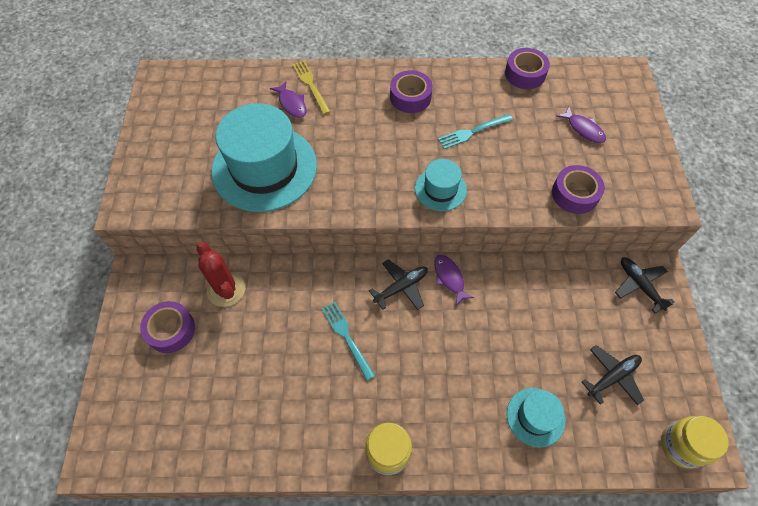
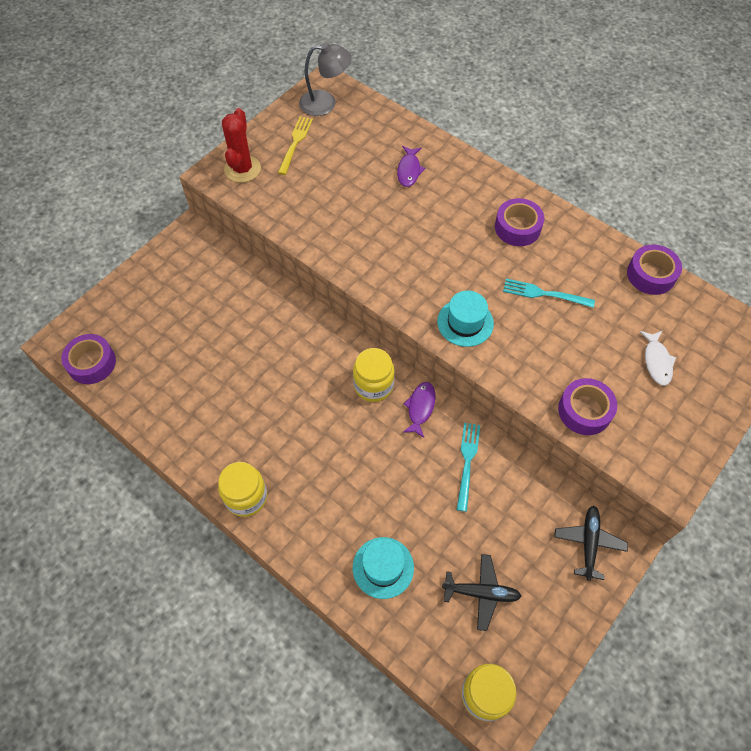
camera: 40 degrees right, 0 degrees up
purple tape [140,301,195,353] -> purple tape moved to [61,334,116,384]
red cactus [196,242,245,307] -> red cactus moved to [222,108,261,183]
turquoise hat [211,103,317,212] -> none
yellow fork [292,61,331,115] -> yellow fork moved to [278,116,313,175]
turquoise fork [322,302,375,381] -> turquoise fork moved to [457,423,480,512]
black plane [369,259,428,310] -> yellow jar [353,348,395,402]
purple fish [556,107,606,143] -> white fish [640,331,676,386]
none -> grey lamp [299,42,352,116]

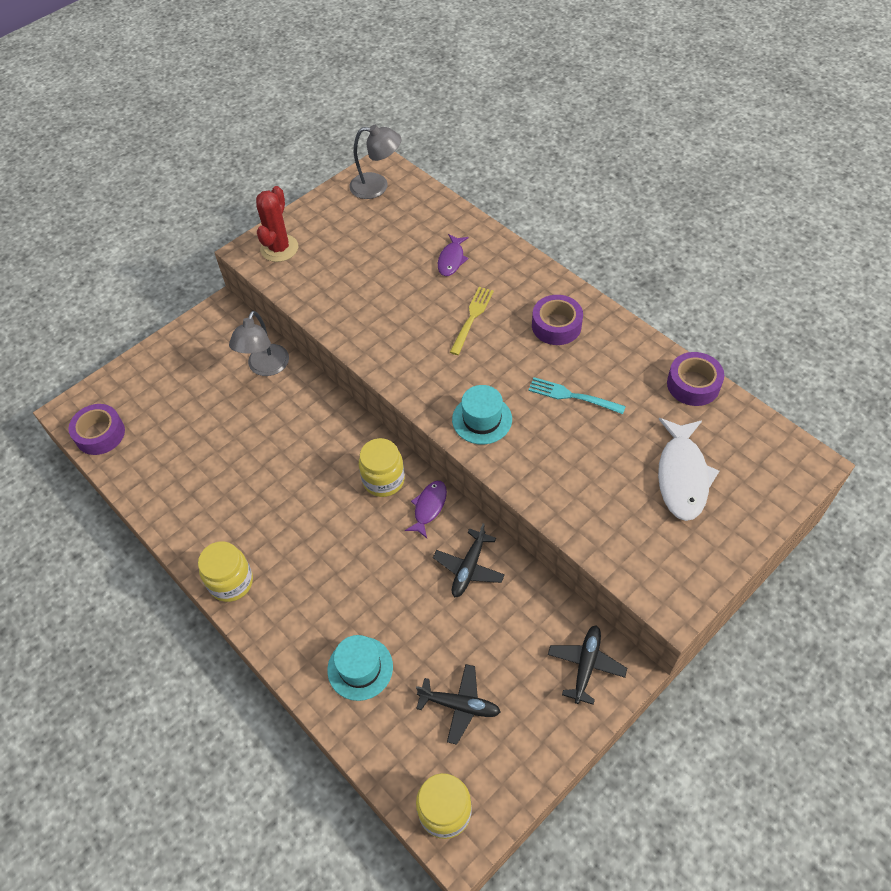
camera: 10 degrees right, 5 degrees down
yellow fork [278,116,313,175] -> yellow fork moved to [450,287,494,355]
turquoise fork [457,423,480,512] -> black plane [433,523,505,597]
purple tape [558,378,617,435] -> none
white fish [640,331,676,386] -> white fish [658,418,719,521], size x1.74
none -> grey lamp [229,311,289,376]

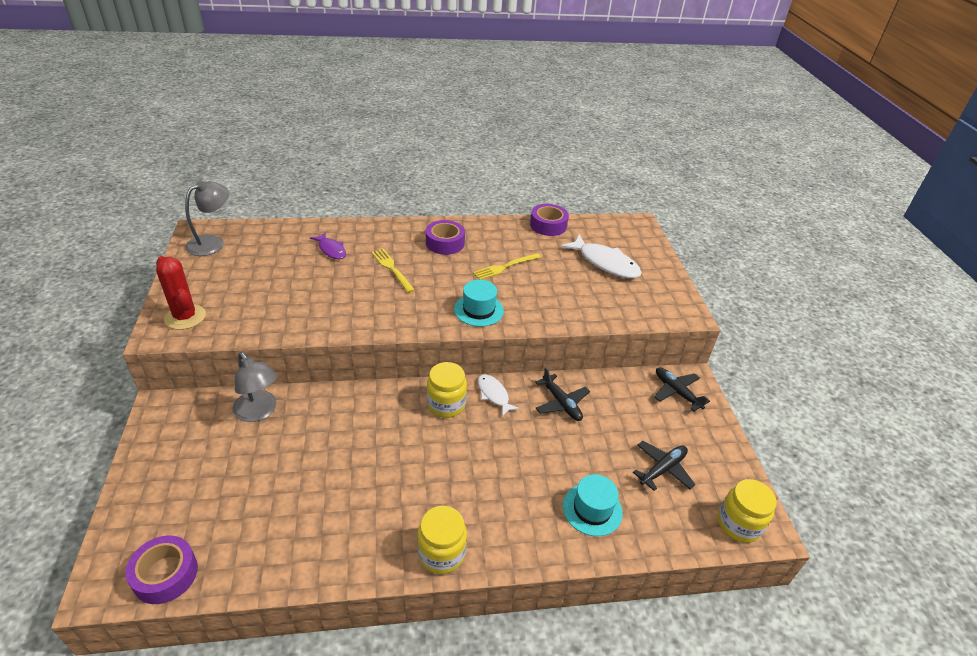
camera: 60 degrees left, 15 degrees down
purple fish [405,481,447,538] -> white fish [478,374,520,417]
turquoise fork [528,377,626,414] -> yellow fork [473,253,541,280]

